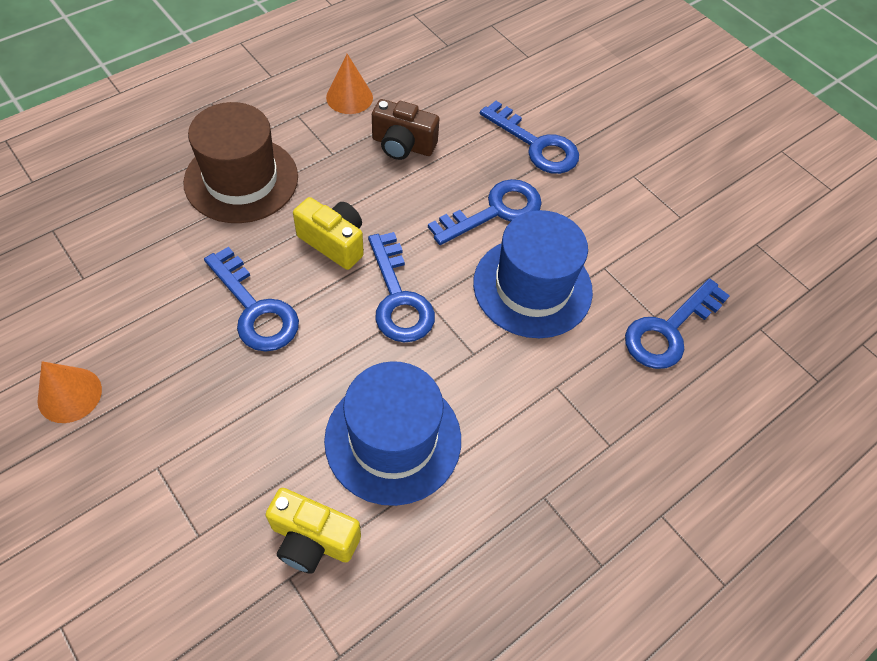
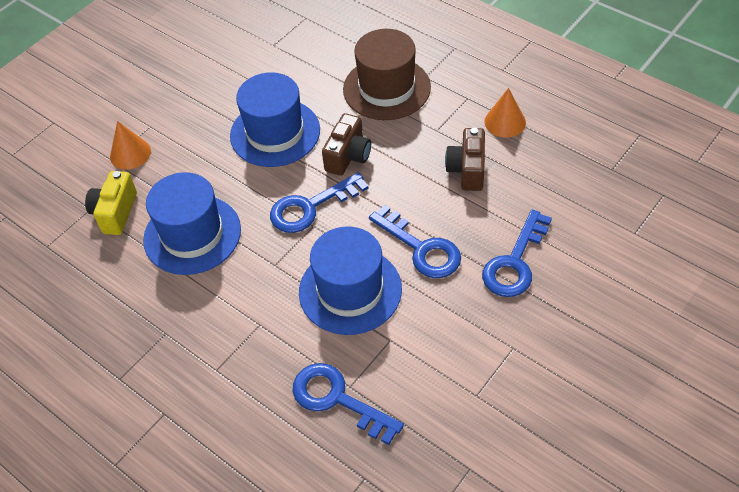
camera: 85 degrees right, 5 degrees down
orange cone [37,361,102,423] -> orange cone moved to [110,121,151,170]
blue key [204,247,299,352] -> blue hat [230,72,320,167]
yellow camera [293,197,364,270] -> brown camera [322,113,371,176]

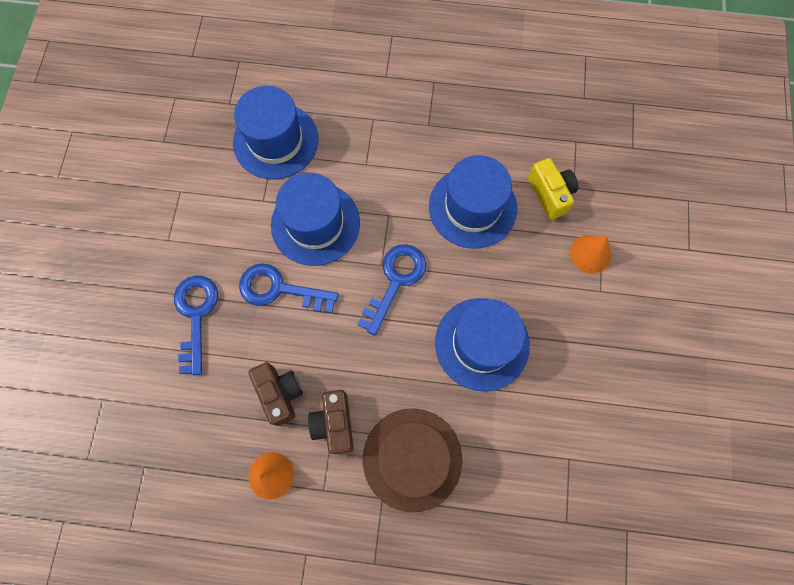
camera: 145 degrees right, 20 degrees up
blue key [293,363,404,445] -> blue hat [233,86,318,179]
brown camera [322,113,371,176] -> brown camera moved to [308,390,354,454]

